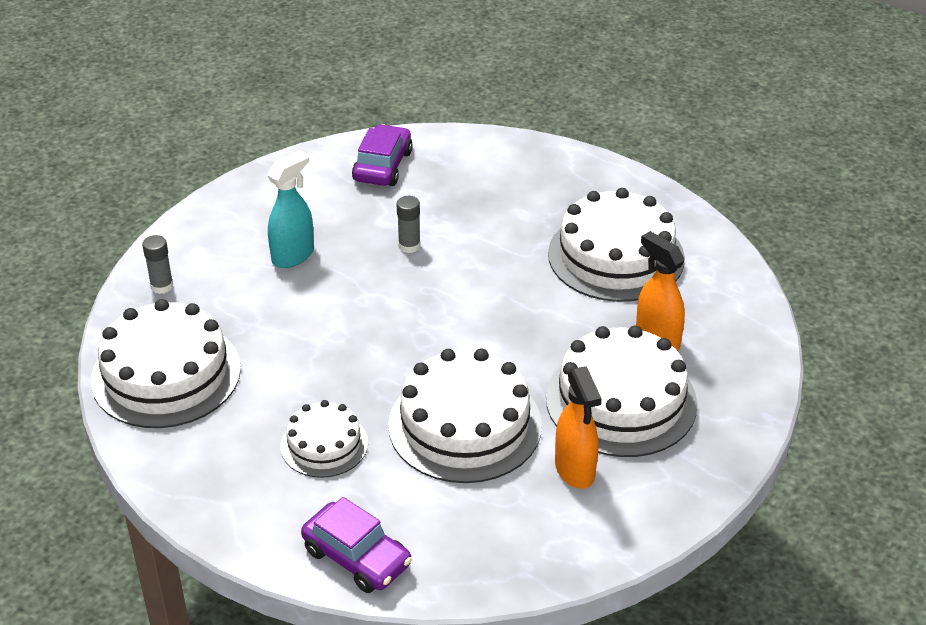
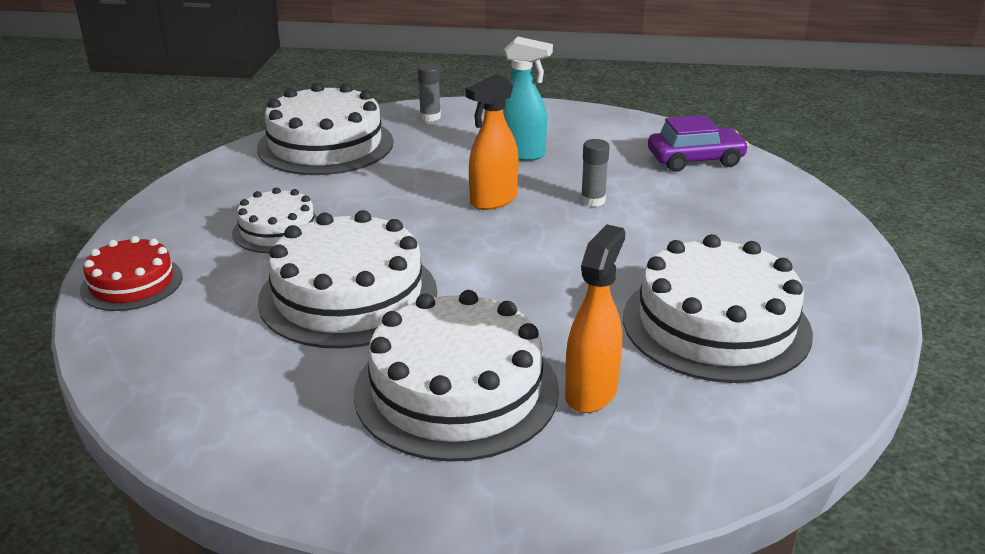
camera: 65 degrees right, 10 degrees down
purple car [301,497,412,593] -> red cake [80,236,183,311]
orange spray bottle [555,366,602,489] -> orange spray bottle moved to [466,74,518,210]

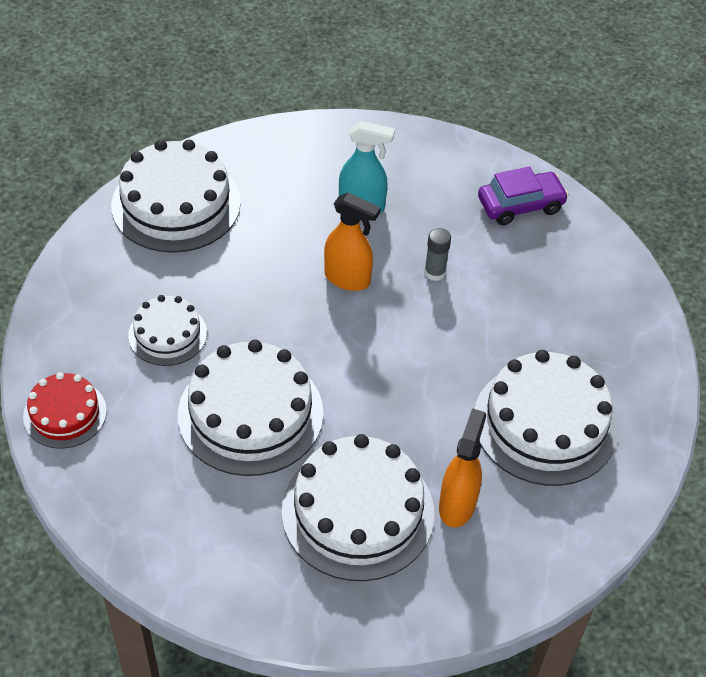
camera: 10 degrees left, 20 degrees up
grey glue stick [418,63,441,122] -> none
orange spray bottle [466,74,518,210] -> orange spray bottle turned 105 degrees counterclockwise [324,193,381,291]

